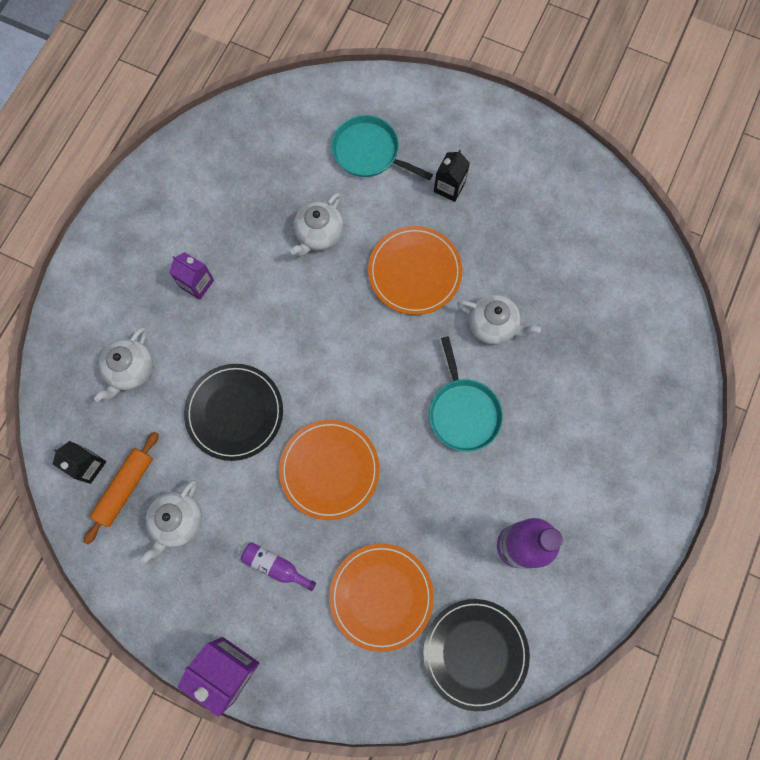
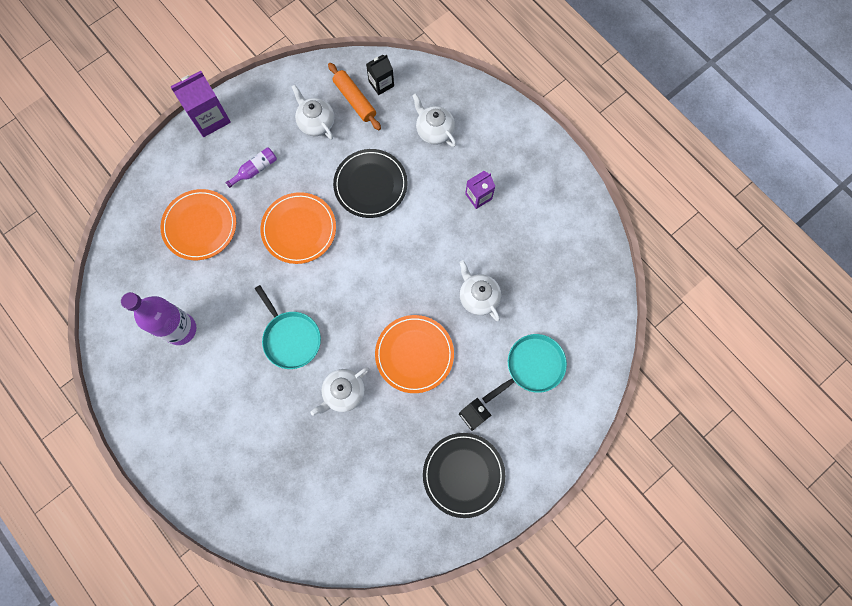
camera: 115 degrees right, 0 degrees up
black plate [423,599,530,711] -> black plate moved to [423,433,505,518]
turquoise pan [429,336,503,452] -> turquoise pan turned 135 degrees counterclockwise [255,285,321,369]

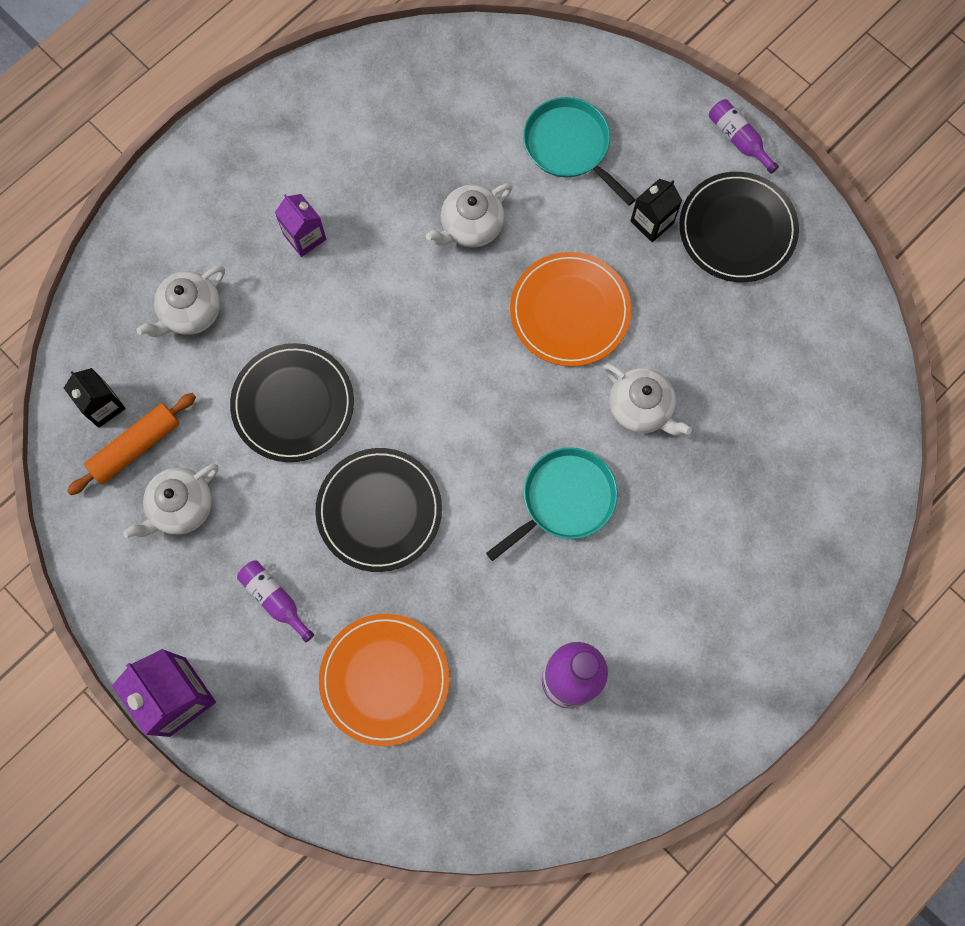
camera: 95 degrees left, 0 degrees up
orange plate [260,192,336,264] -> black plate [315,448,442,572]
none -> purple bottle [709,99,779,174]

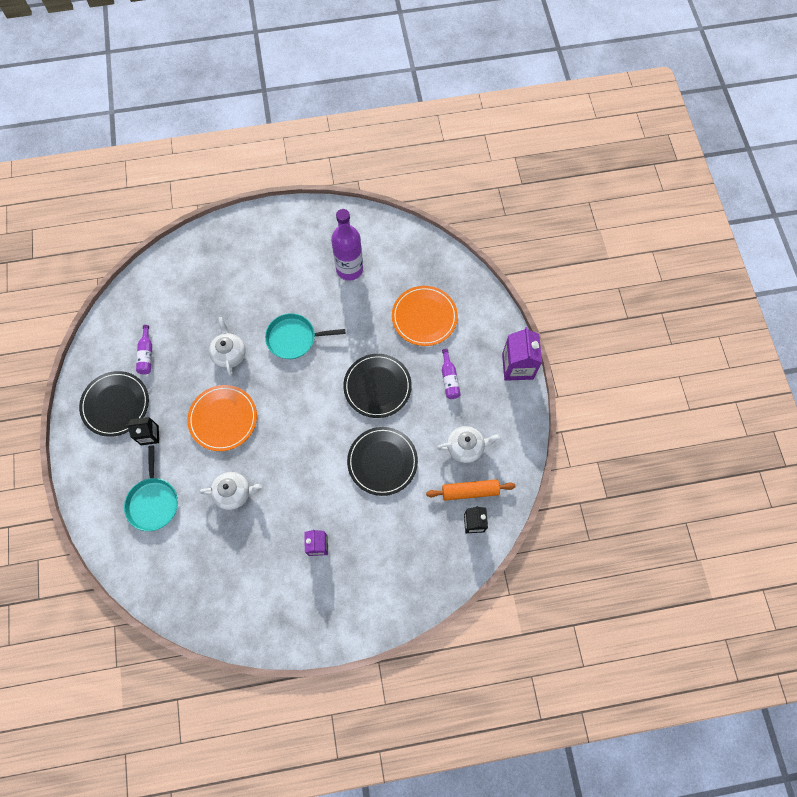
camera: 145 degrees left, 5 degrees down
white teapot [136,266,225,337] -> none
purple bottle [709,99,779,174] -> purple bottle moved to [136,325,152,374]

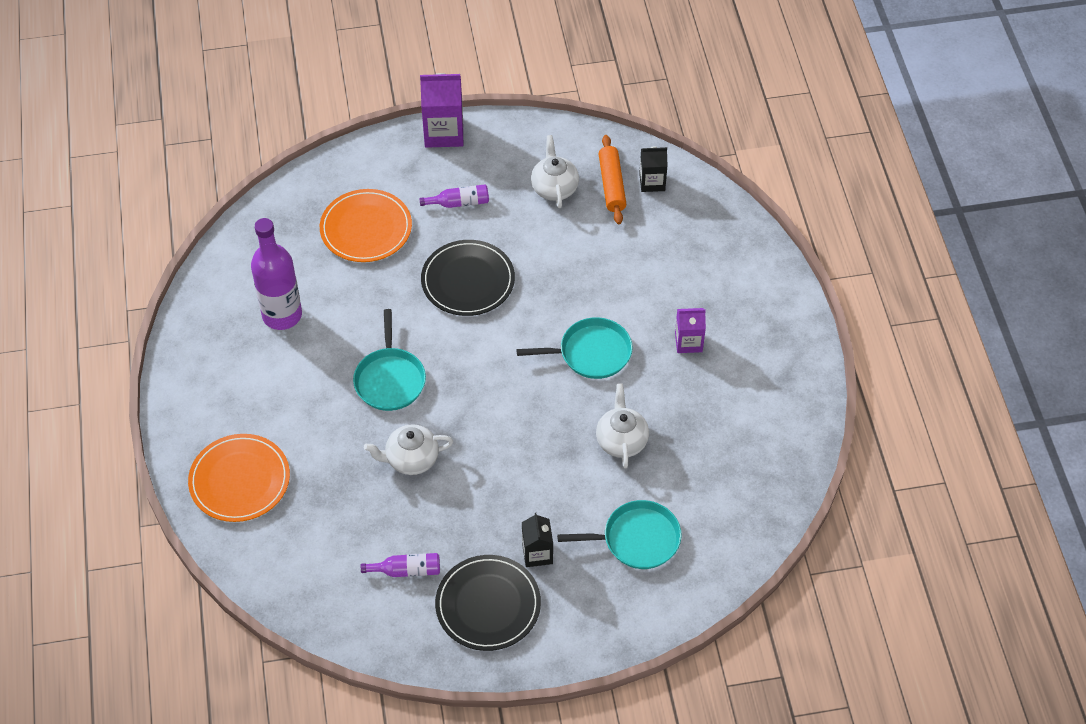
camera: 90 degrees left, 15 degrees down
orange plate [187,385,257,451] -> orange plate moved to [188,434,290,522]
black plate [347,427,418,496] -> none
none -> turquoise pan [517,317,633,379]

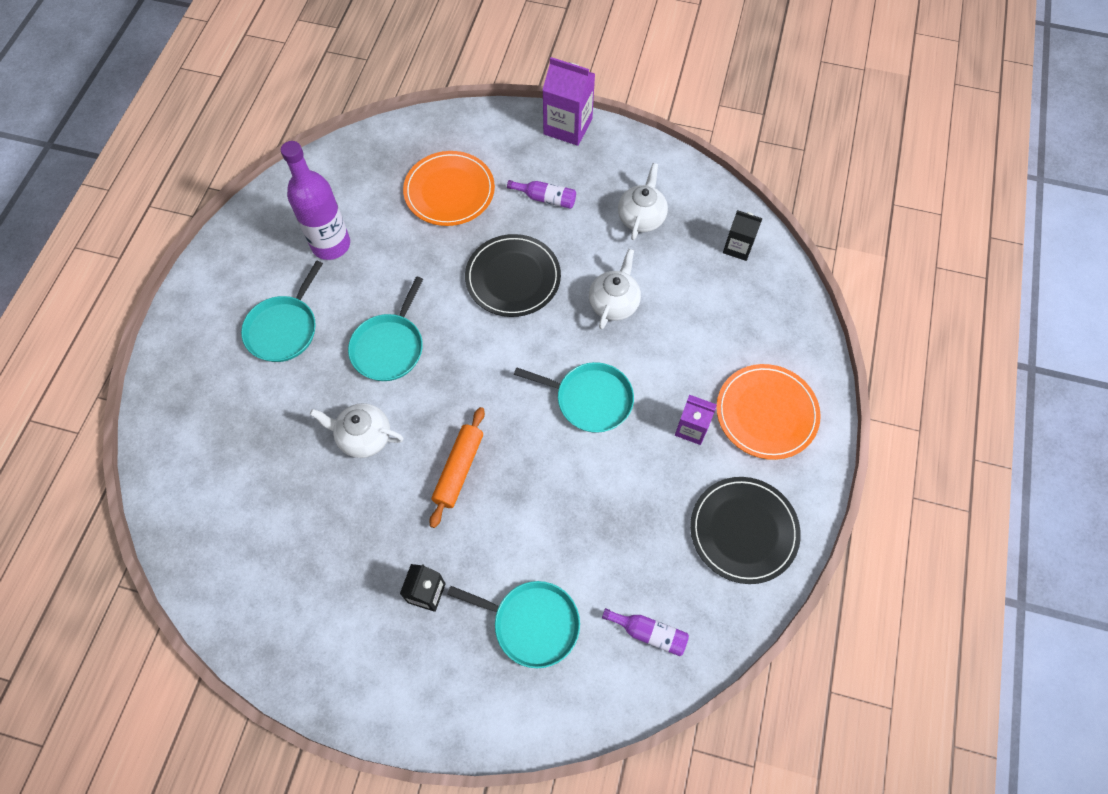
camera: 25 degrees right, 10 degrees up
orange plate [188,434,290,522] -> orange plate moved to [716,364,821,460]
purple bottle [361,553,440,577] -> purple bottle moved to [602,608,689,656]
black plate [435,555,541,651] -> black plate moved to [690,477,801,584]
white teapot [596,383,649,469] -> white teapot moved to [589,249,641,329]
orange rolling pin [599,135,627,224] -> orange rolling pin moved to [429,407,485,528]
none -> turquoise pan [241,260,323,362]

